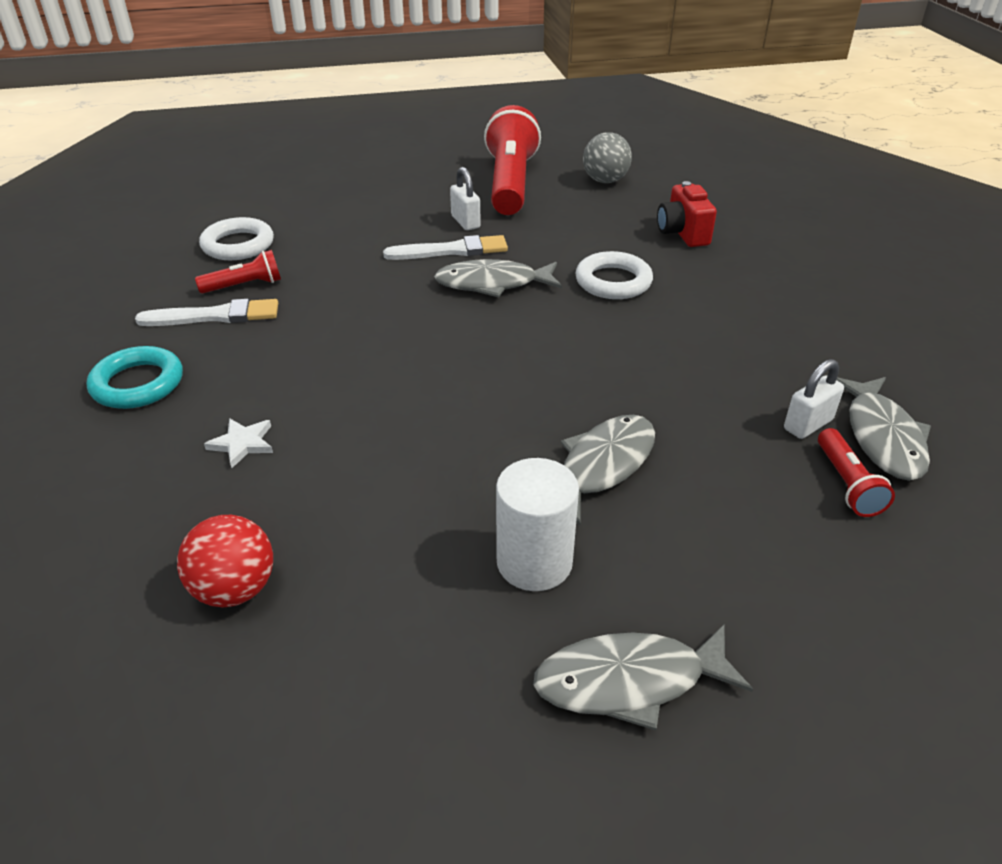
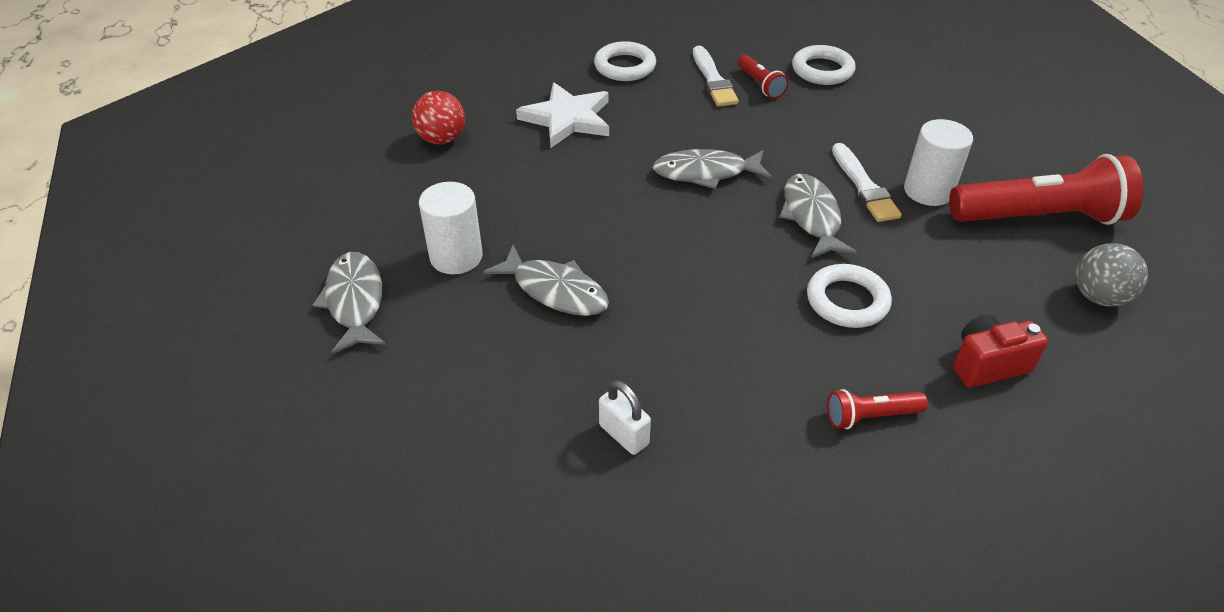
camera: 85 degrees right, 5 degrees up
turquoise ring [87,346,183,409] -> white ring [594,41,656,81]
white star [204,418,273,468] -> white star [516,83,609,147], size x2.10
white padlock [450,167,481,230] -> white cylinder [904,119,973,206]
red flashlight [818,428,895,517] -> red flashlight moved to [827,389,928,429]
grey fish [836,377,931,481] -> grey fish moved to [652,149,772,189]

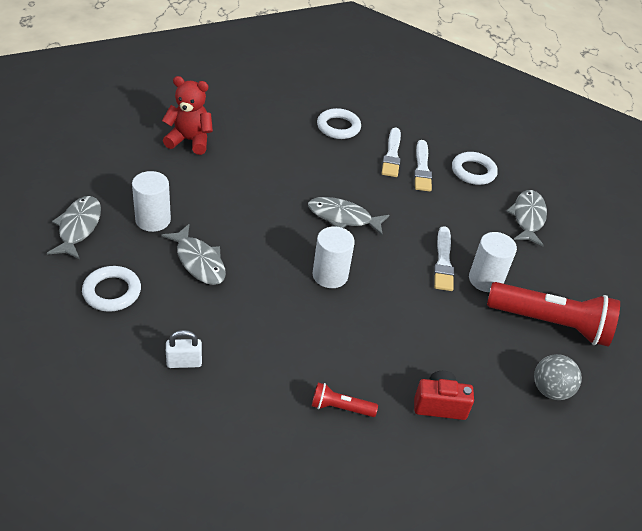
camera: 15 degrees right, 0 degrees up
red ball [412,91,465,144] -> red teddy bear [162,76,213,155]
white star [516,83,609,147] -> none
white padlock [599,380,651,455] -> white padlock turned 75 degrees counterclockwise [166,330,202,368]
red flashlight [738,55,788,99] -> white brush [414,140,432,191]
grey fish [779,173,857,258] -> grey fish moved to [507,190,547,246]
white ring [807,264,892,328] -> white ring moved to [82,266,141,312]
none -> white cylinder [313,226,355,288]

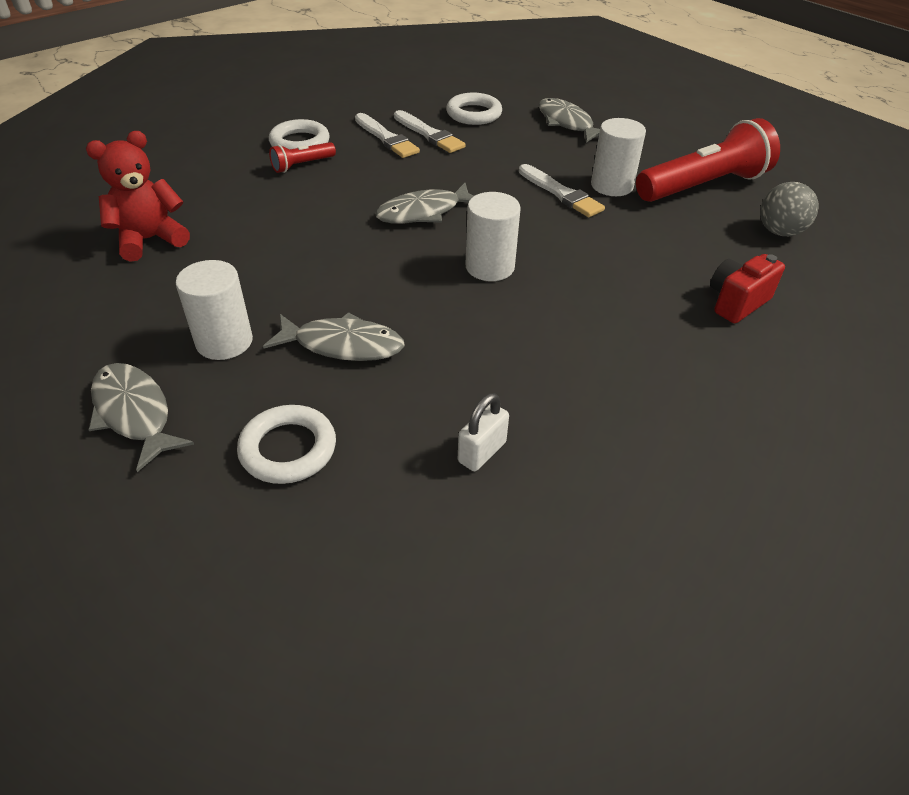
camera: 40 degrees left, 0 degrees up
red flashlight [312,382,378,417] -> red flashlight moved to [269,142,336,173]

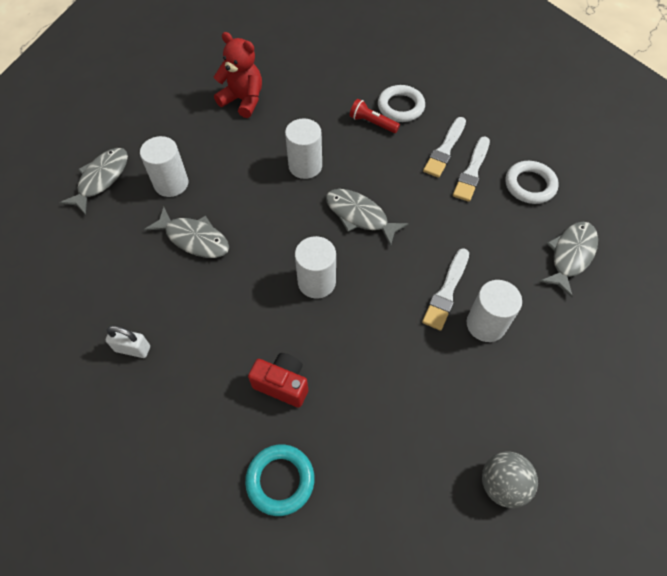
camera: 65 degrees right, 15 degrees up
white ring [237,405,336,484] -> none
grey fish [263,312,405,361] -> grey fish turned 45 degrees counterclockwise [144,207,229,258]
red flashlight [636,118,780,202] -> none
red camera [710,254,785,323] -> red camera moved to [248,353,308,408]
none -> turquoise ring [245,444,314,516]
none -> white cylinder [285,118,322,179]

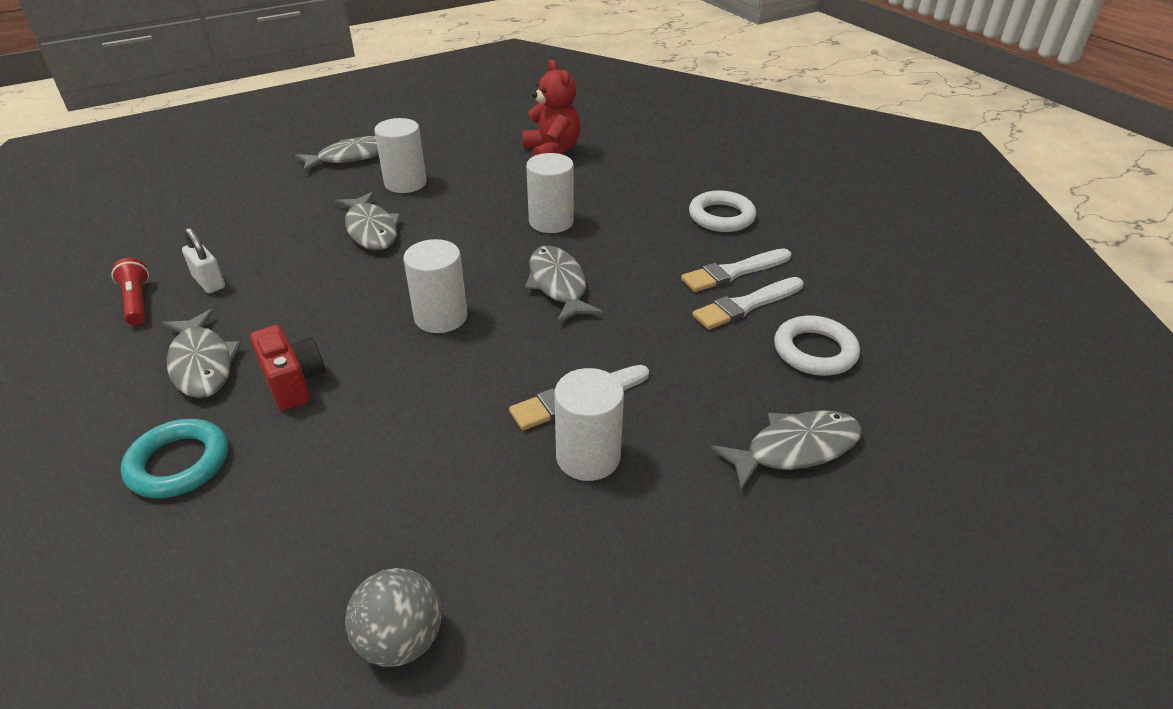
camera: 35 degrees right, 20 degrees down
red flashlight [350,99,400,133] -> red flashlight moved to [111,258,149,325]
none -> grey fish [162,309,241,398]

